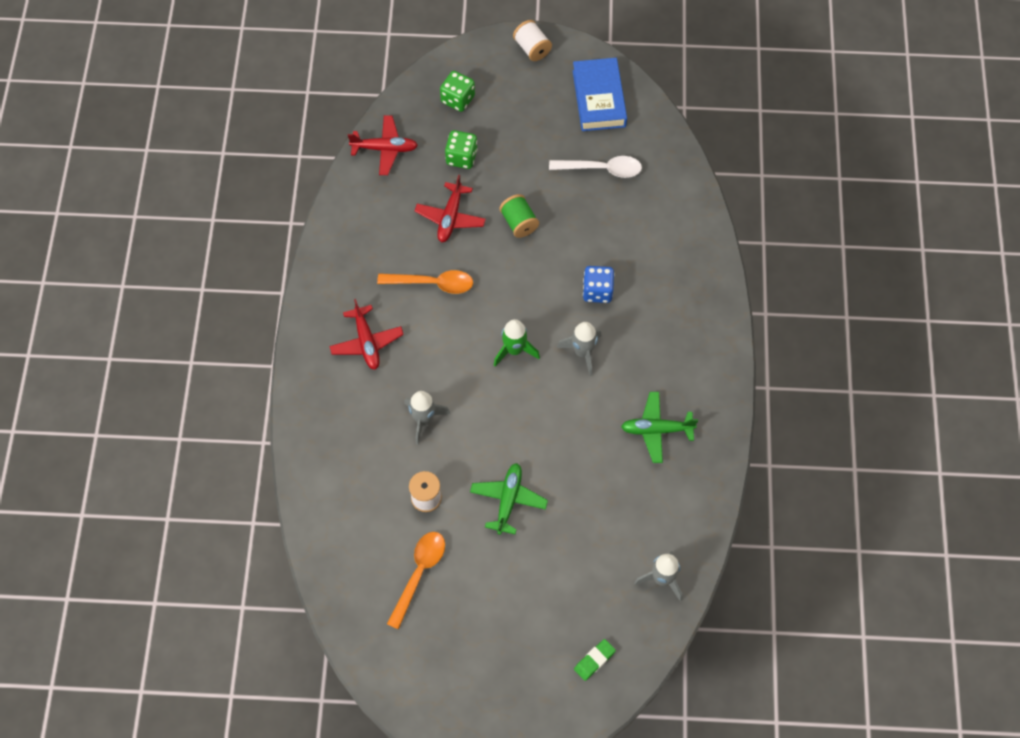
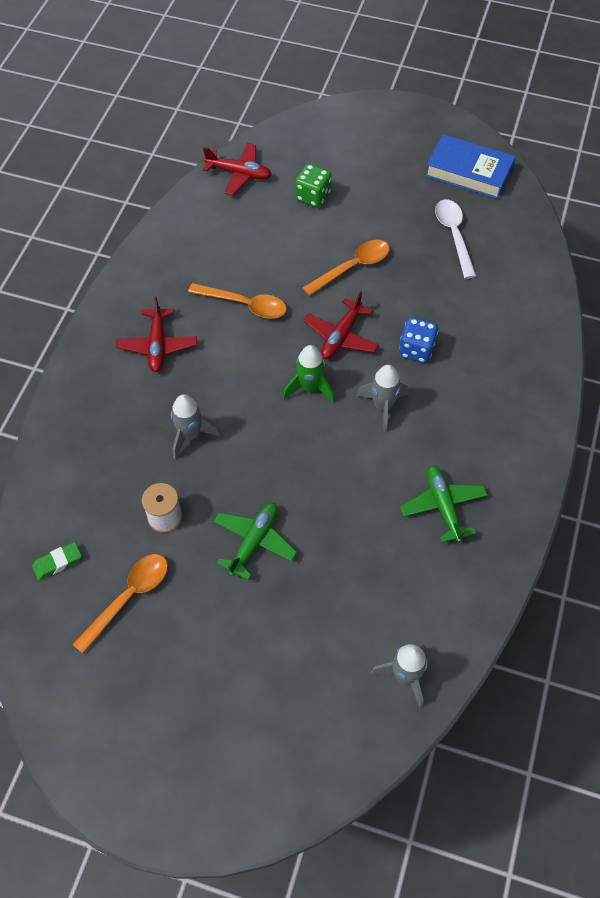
camera: 15 degrees right, 5 degrees down
red plane [415,175,486,242] -> red plane moved to [303,291,379,359]
green dice [440,71,475,112] -> none
green spool [499,194,539,238] -> orange spoon [303,240,390,296]
white spool [513,20,552,61] -> none
white spoon [549,156,642,178] -> white spoon turned 120 degrees counterclockwise [435,200,476,279]
blue book [573,58,627,131] -> blue book turned 75 degrees counterclockwise [425,134,515,199]
green eraser [574,639,616,681] -> green eraser moved to [32,542,82,580]
green plane [621,392,698,463] -> green plane turned 60 degrees clockwise [400,466,487,543]

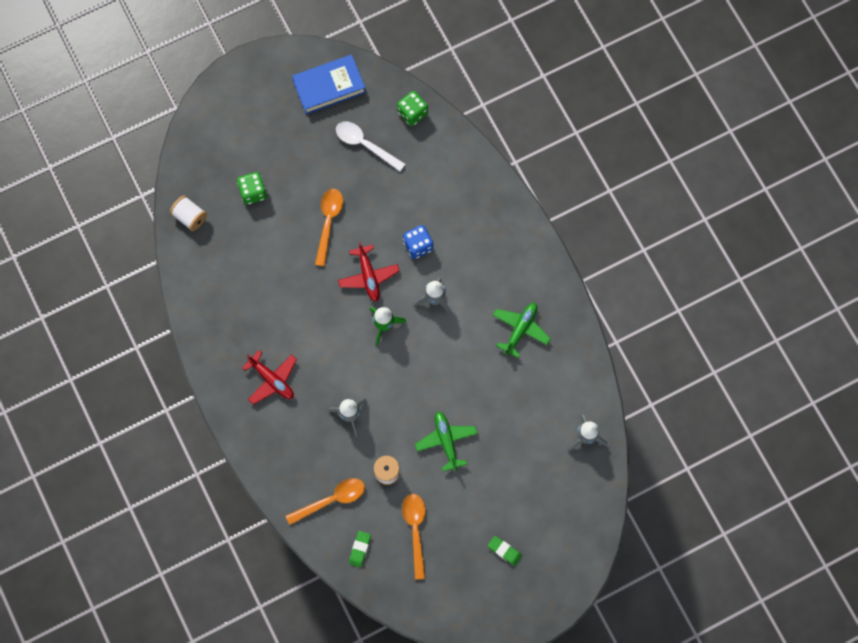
camera: 45 degrees left, 15 degrees up
orange spoon [188,283,287,319] -> orange spoon moved to [286,478,365,525]
red plane [203,143,272,196] -> white spool [170,195,207,231]
green plane [400,466,487,543] -> green plane turned 90 degrees clockwise [493,303,551,358]
none -> green dice [397,91,428,126]
none -> green eraser [488,536,522,566]

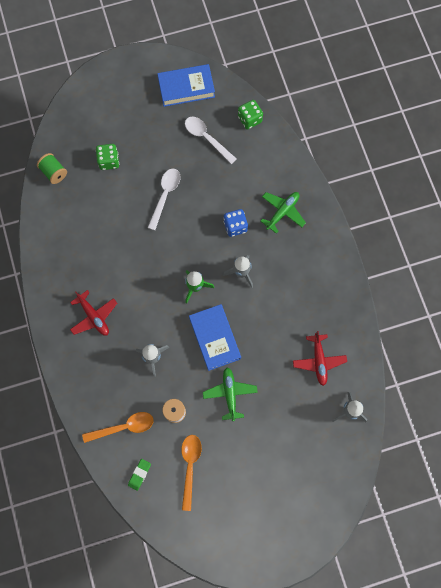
camera: 10 degrees right, 0 degrees up
white spool [170,195,207,231] -> green spool [37,153,67,184]
orange spoon [315,189,343,266] -> white spoon [148,168,180,230]
red plane [338,241,399,302] -> red plane moved to [293,331,347,386]
green eraser [488,536,522,566] -> none
green plane [493,303,551,358] -> green plane moved to [261,192,306,234]
none -> blue book [189,304,241,371]

